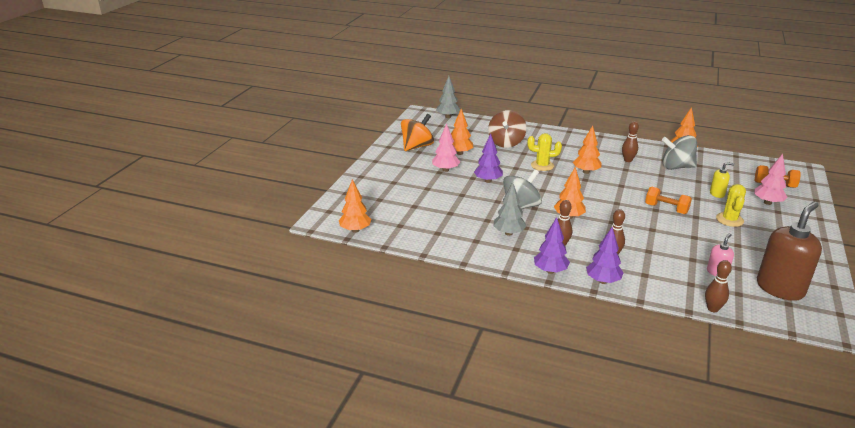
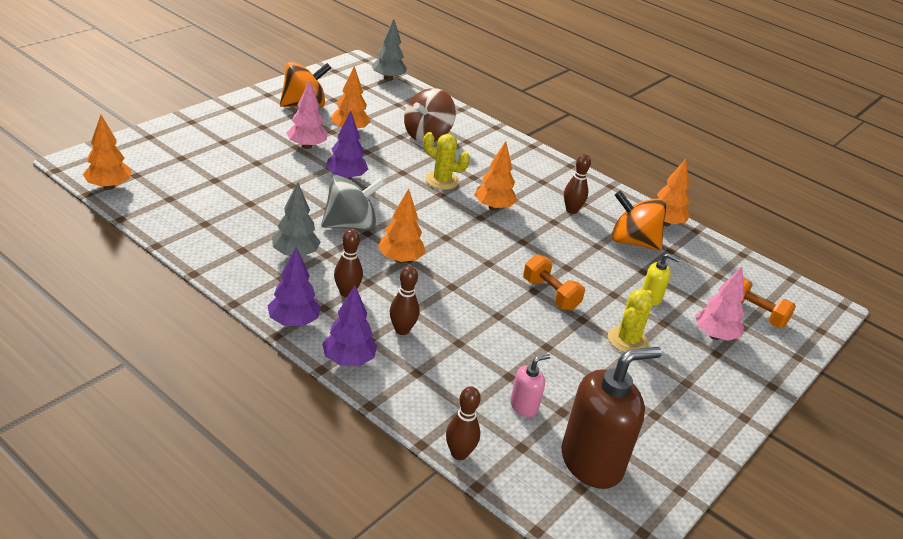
camera: 15 degrees right, 5 degrees up
grey spinning top [662,135,697,170] -> orange spinning top [612,191,666,251]

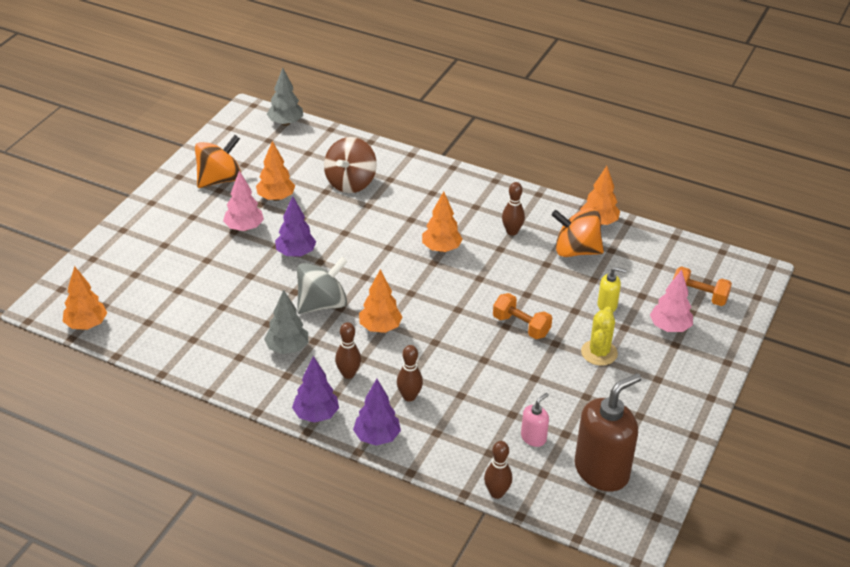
camera: 10 degrees left, 5 degrees up
yellow cactus [423,132,470,190] -> none

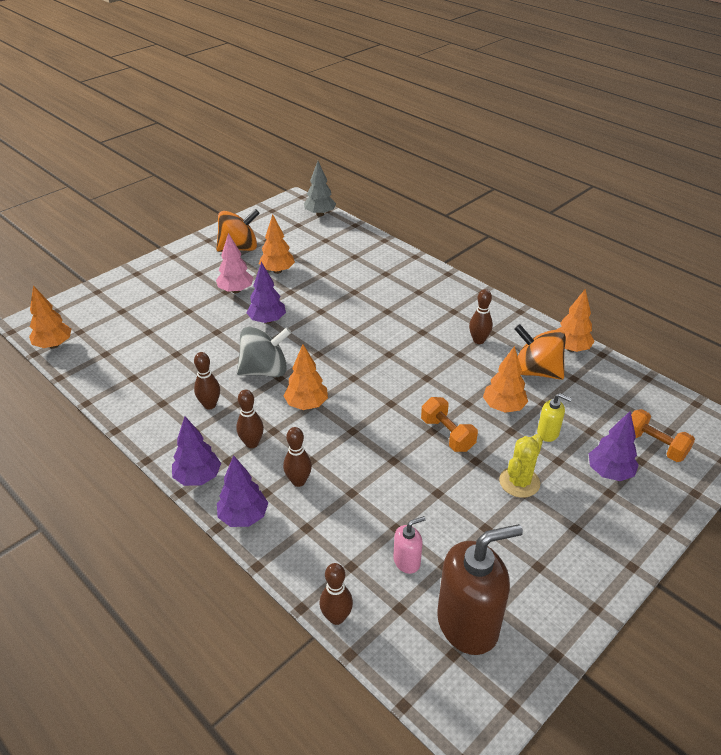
camera: 20 degrees right, 0 degrees up
grey tree [264,290,308,354] -> brown bowling pin [194,352,220,410]
brown spinning top [324,137,377,193] -> none
orange tree [422,191,463,252] -> orange tree moved to [483,346,528,413]
pink tree [650,269,693,332] -> purple tree [589,411,639,481]

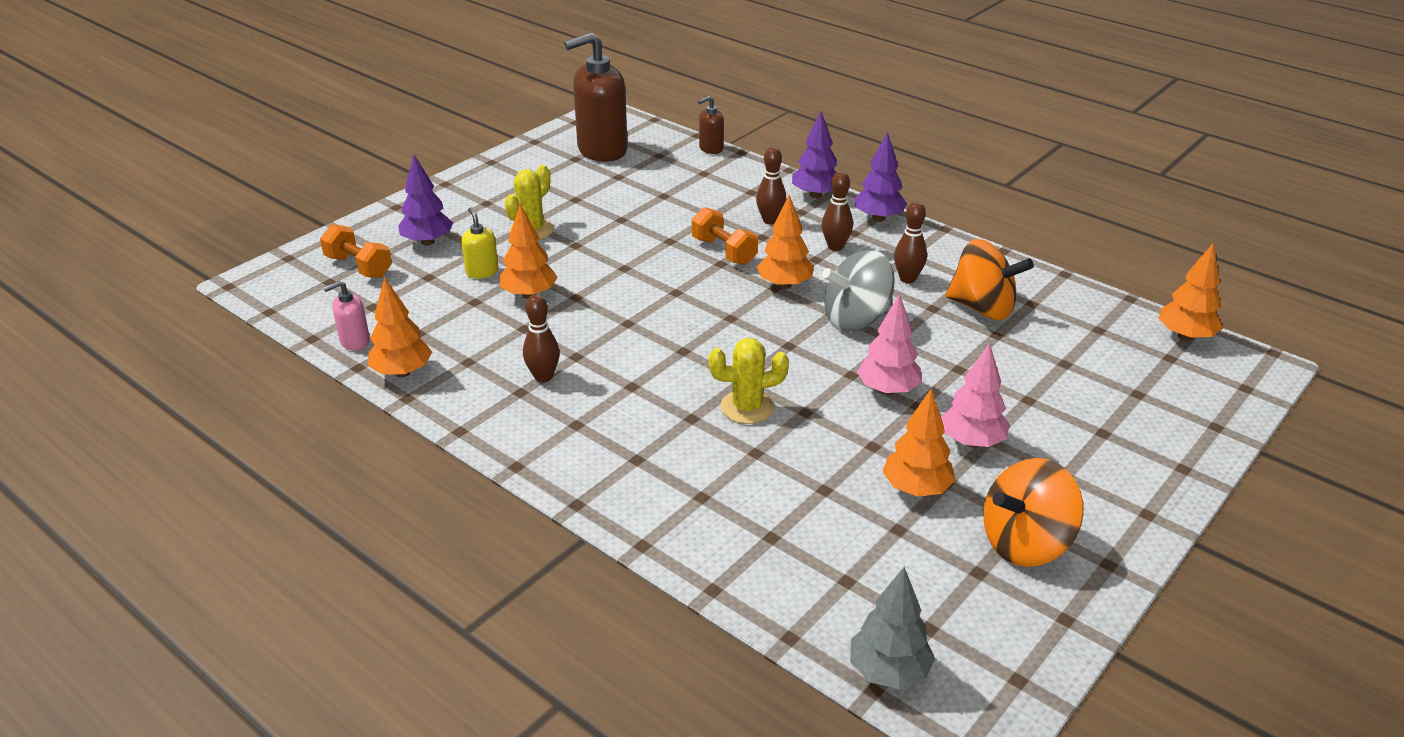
camera: 175 degrees right, 5 degrees down
purple tree [247,262,286,324] -> pink tree [857,293,922,395]
brown bowling pin [320,563,353,625] -> brown soap dispenser [698,96,724,154]
pink soap dispenser [393,516,426,574] -> pink soap dispenser moved to [323,281,370,351]
orange dumbbell [421,397,478,452] -> orange dumbbell moved to [692,207,758,265]
orange spinning top [515,324,566,380] -> orange spinning top moved to [945,239,1034,320]
yellow soap dispenser [537,393,572,442] -> yellow soap dispenser turned 45 degrees clockwise [461,207,499,279]
none -> yellow cactus [709,338,789,424]

